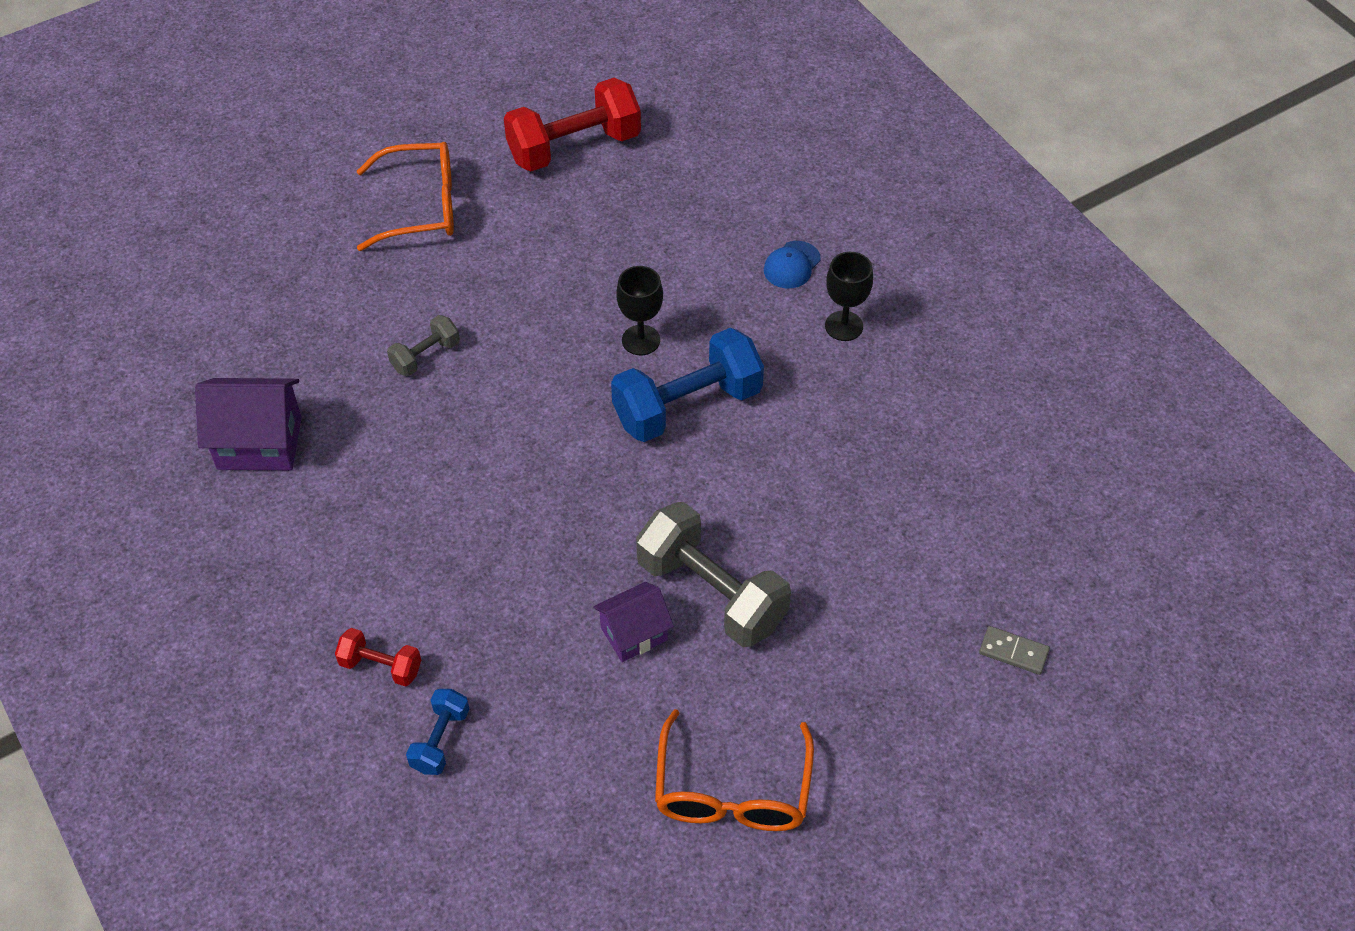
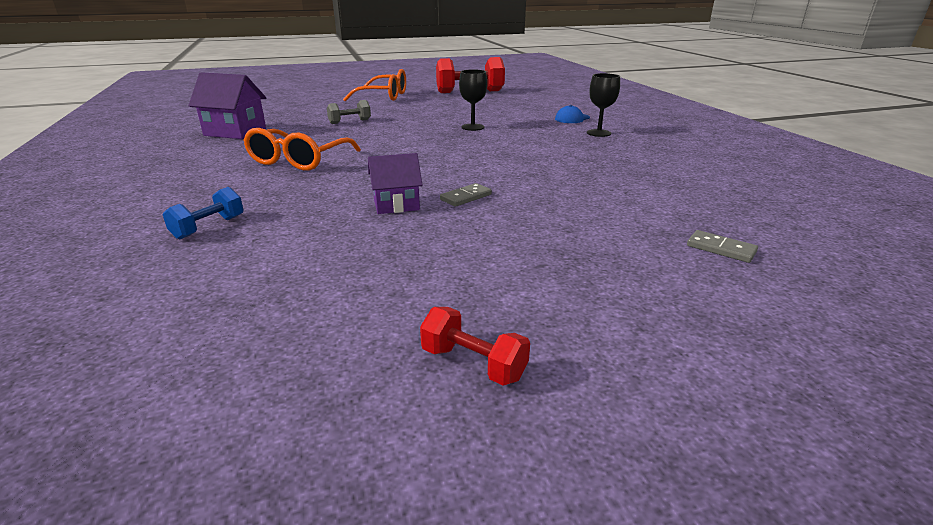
camera: 15 degrees right, 25 degrees down
red dumbbell [335,628,421,687] -> red dumbbell moved to [420,307,530,386]
blue dumbbell [611,328,764,442] -> none
grey dumbbell [636,502,791,647] -> grey domino [440,183,492,207]
orange glasses [655,709,814,831] -> orange glasses moved to [243,128,361,171]

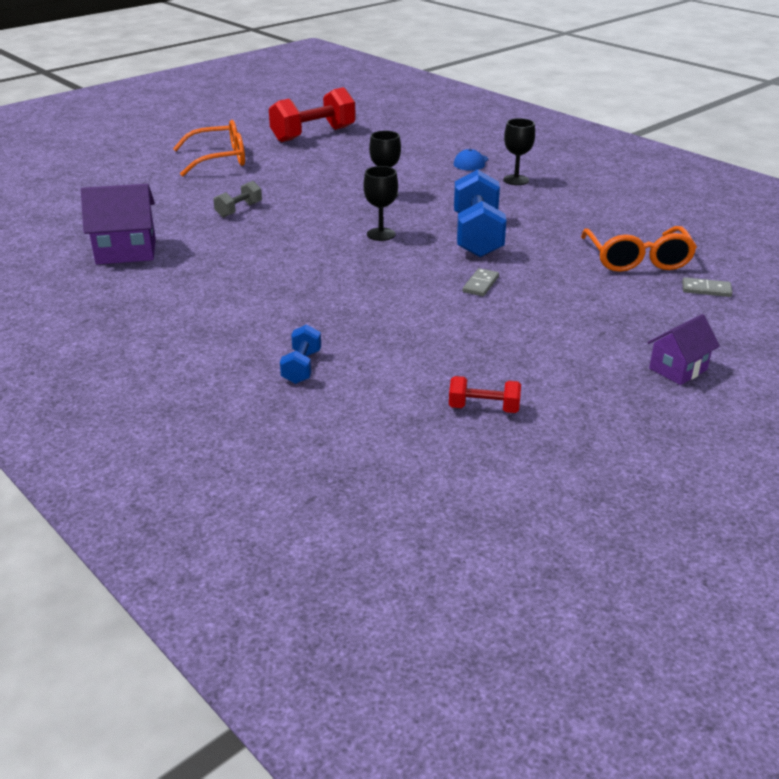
camera: 25 degrees left, 5 degrees up
orange glasses [243,128,361,171] -> orange glasses moved to [581,226,697,272]
purple house [368,153,422,214] -> purple house moved to [647,314,720,385]
red dumbbell [420,307,530,386] -> red dumbbell moved to [449,376,521,413]
none -> black goblet [364,166,398,241]
none -> blue dumbbell [454,169,507,257]

